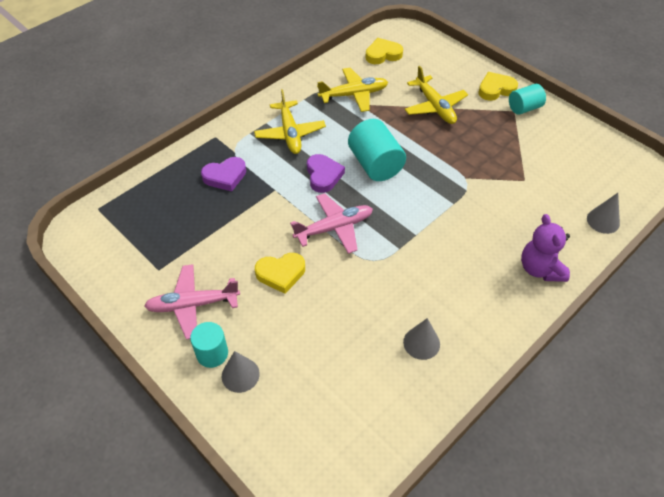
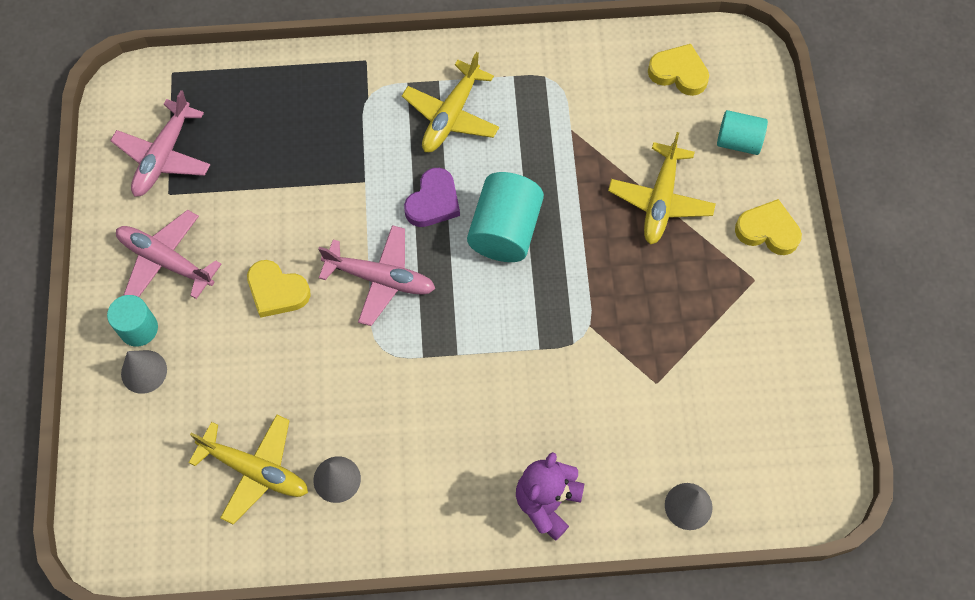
camera: 40 degrees right, 15 degrees up
purple heart [201,157,246,191] -> none
yellow plane [317,68,388,112] -> yellow plane moved to [189,414,308,524]
turquoise cylinder [509,84,546,115] -> turquoise cylinder moved to [717,110,768,155]
none -> pink plane [110,90,210,197]

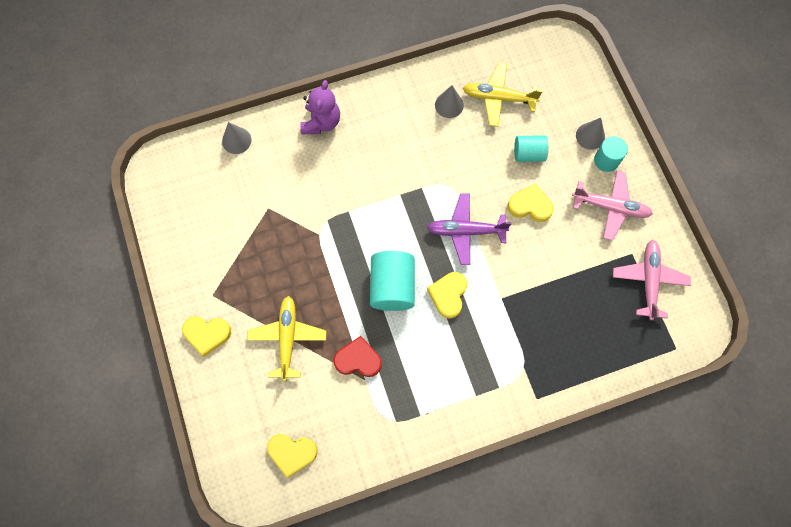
camera: 165 degrees right, 5 degrees up
pink plane [318,225,435,326] -> purple plane [427,193,512,265]
yellow plane [402,52,499,152] -> none
purple heart [404,168,460,227] -> yellow heart [427,272,467,319]
turquoise cylinder [717,110,768,155] -> turquoise cylinder moved to [514,136,548,162]
none -> red heart [334,336,382,377]

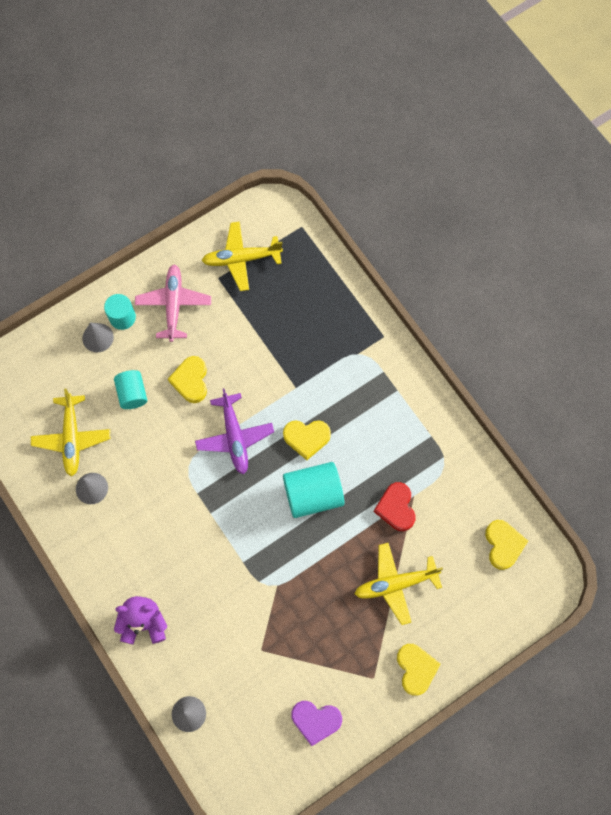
camera: 105 degrees left, 0 degrees up
pink plane [613,240,691,320] -> yellow plane [202,222,283,291]
none -> purple heart [291,701,342,746]

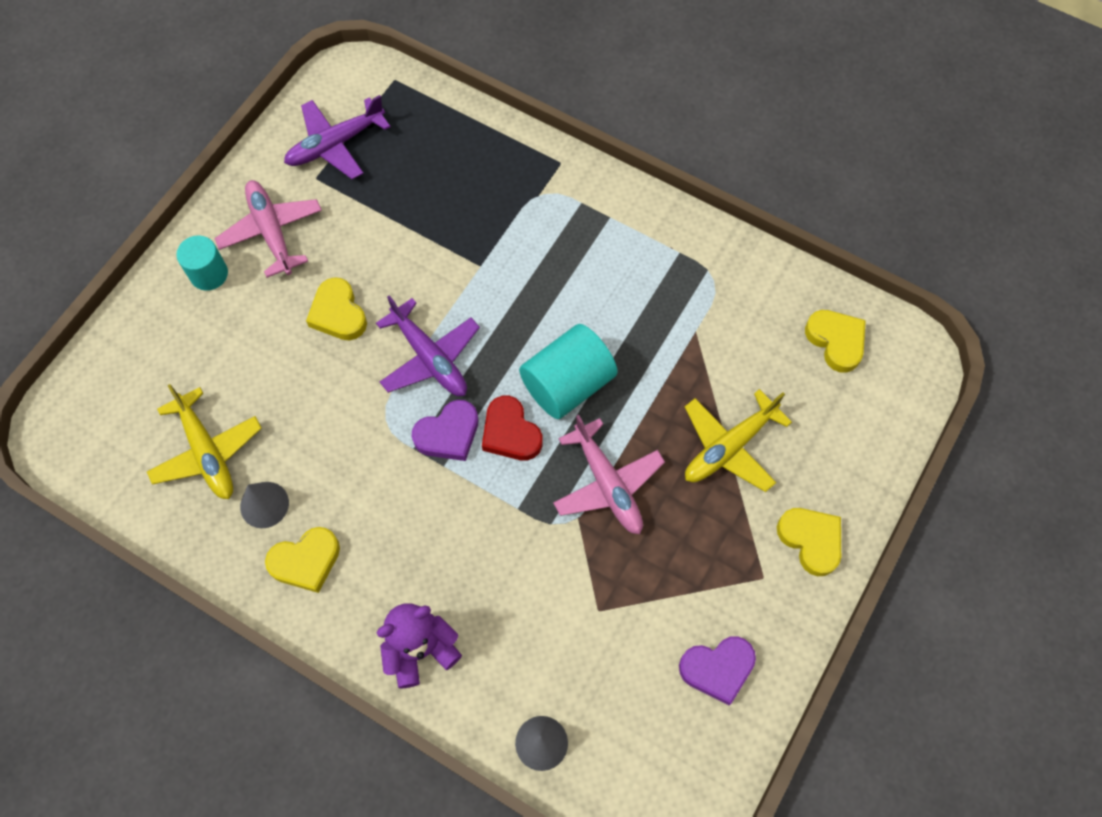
camera: 25 degrees left, 5 degrees down
grey cone [82,323,114,352] -> none
turquoise cylinder [114,370,147,409] -> none
yellow plane [202,222,283,291] -> purple plane [284,95,391,179]
yellow heart [283,420,331,460] -> yellow heart moved to [265,527,340,593]
red heart [374,482,416,531] -> red heart moved to [482,396,543,460]
none -> purple heart [412,400,478,461]
none -> pink plane [553,415,665,534]

